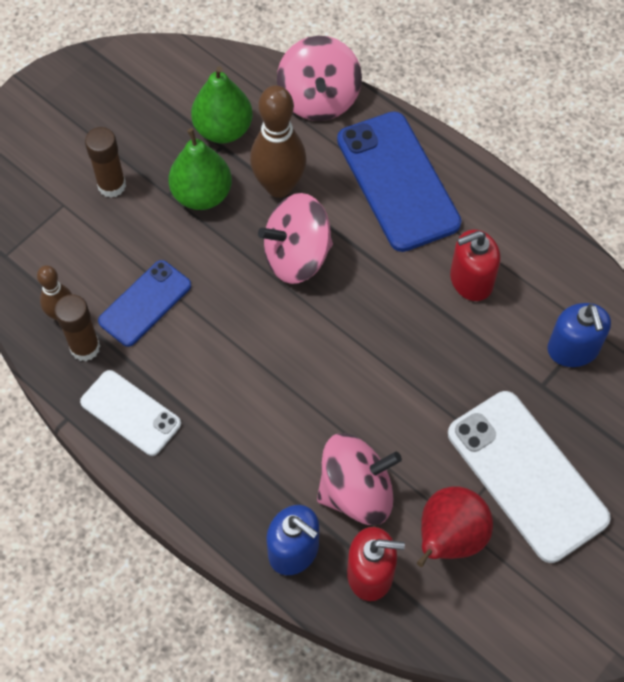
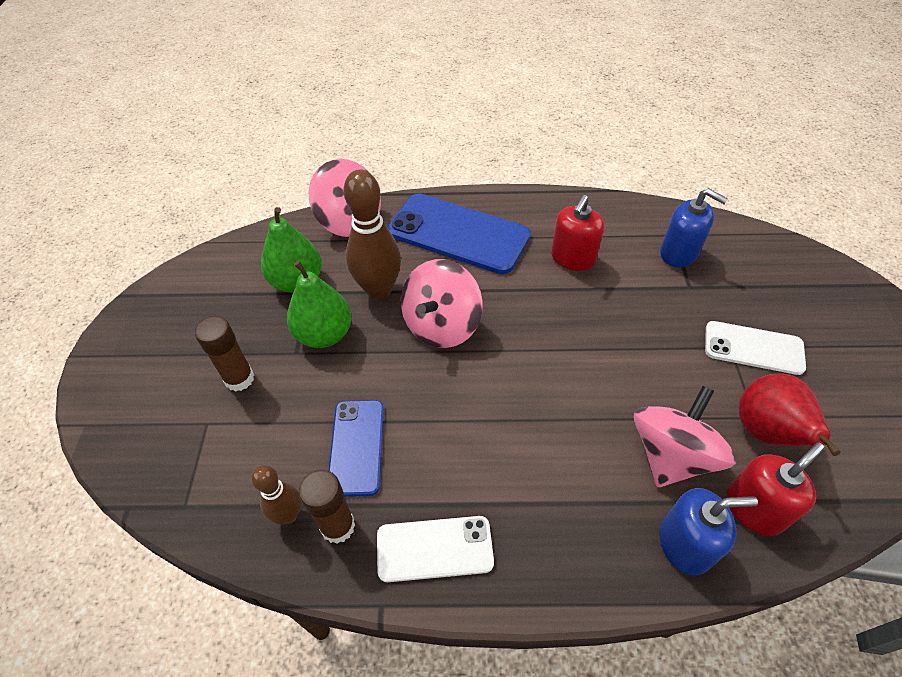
camera: 40 degrees left, 10 degrees down
white phone [448,391,611,563] -> white phone [705,321,806,375], size x0.59

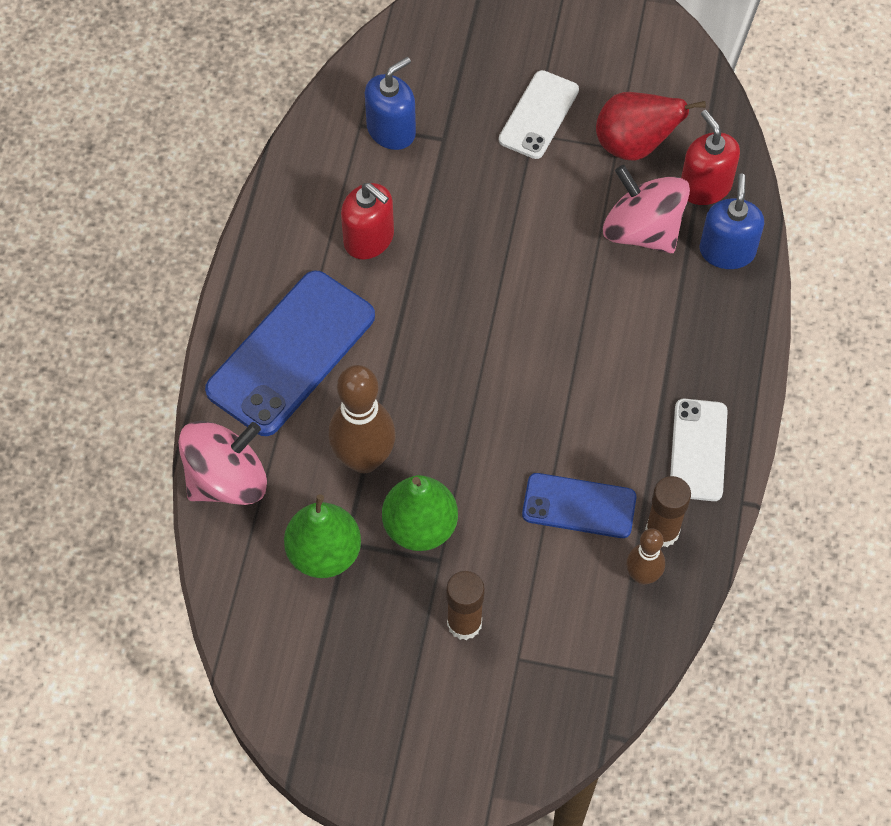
camera: 80 degrees left, 10 degrees up
pink spinning top [401,259,482,348] -> none

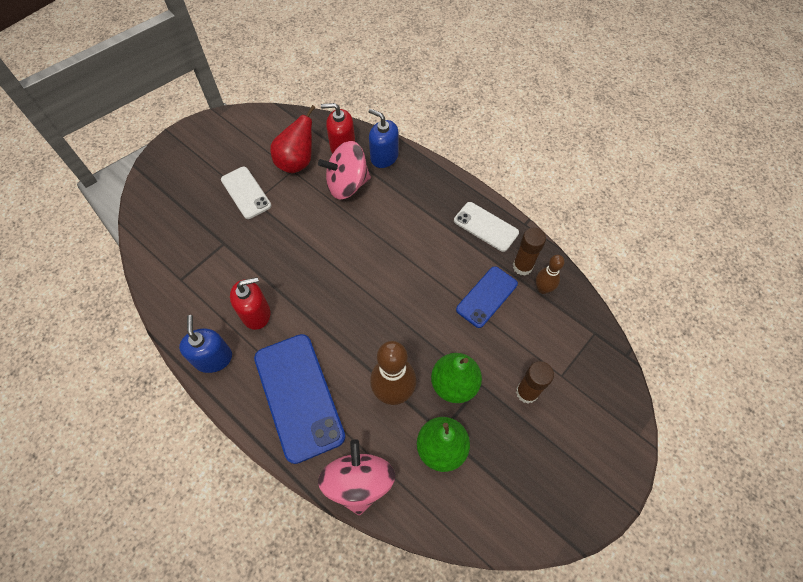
camera: 60 degrees left, 0 degrees up
blue soap dispenser [365,57,416,150] -> blue soap dispenser moved to [179,315,232,373]

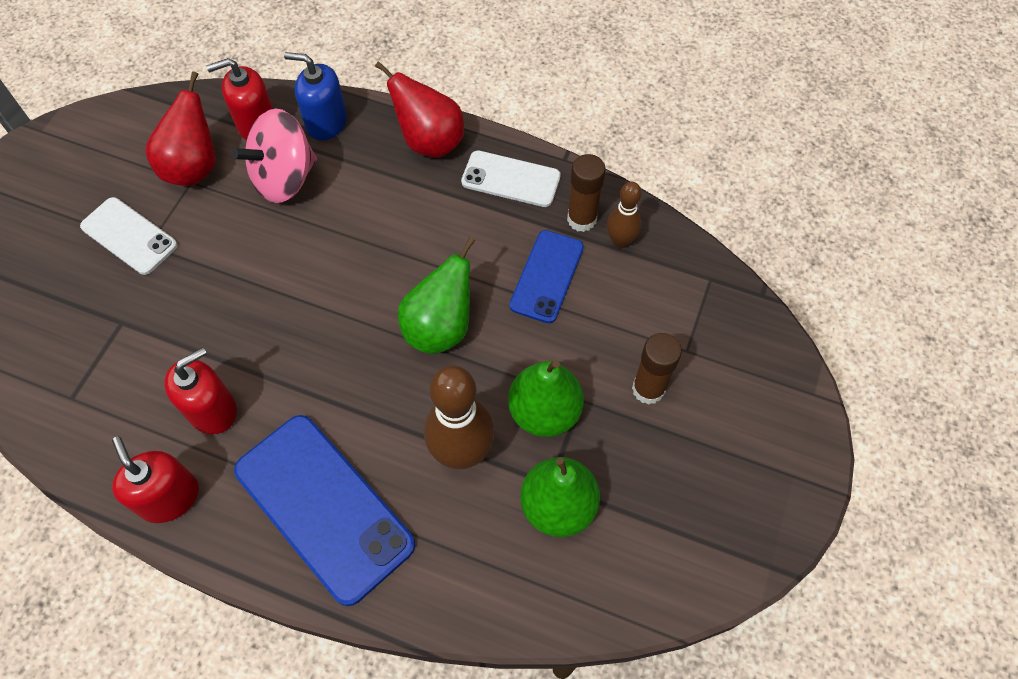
camera: 20 degrees left, 0 degrees up
blue soap dispenser [179,315,232,373] -> red soap dispenser [112,436,199,523]
pink spinning top [318,439,396,515] -> none
none -> red pear [375,61,464,157]
none -> green pear [398,237,475,354]

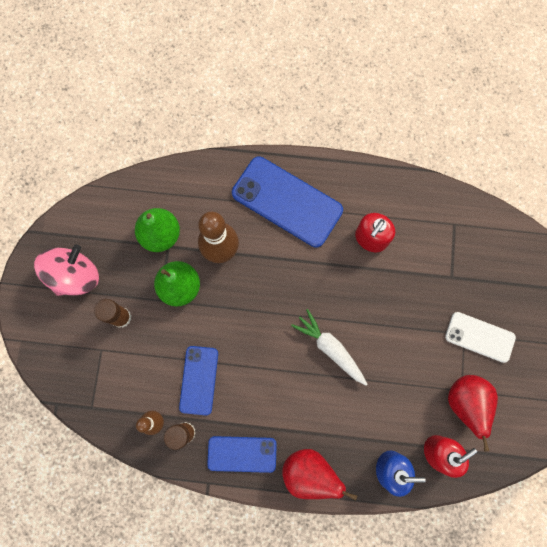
camera: 165 degrees right, 15 degrees up
red soap dispenser [112,436,199,523] -> none
pink spinning top [232,108,317,203] -> pink spinning top moved to [34,244,99,296]
green pear [398,237,475,354] -> none
white phone [461,150,561,207] -> blue phone [207,436,277,473]
none -> white carrot [291,309,367,385]

